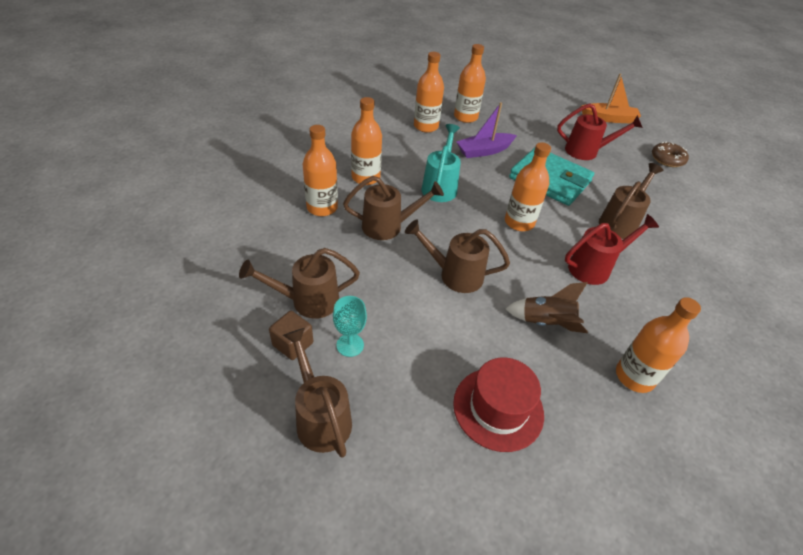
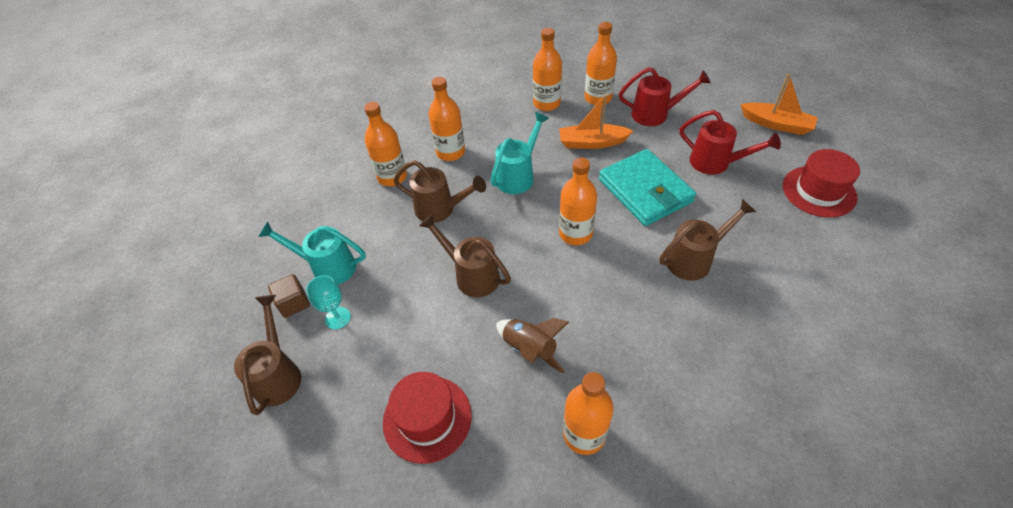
camera: 30 degrees right, 5 degrees up
brown watering can [239,248,360,319] -> turquoise watering can [258,221,366,285]
purple boat [456,102,517,158] -> orange boat [559,95,633,149]
red watering can [565,214,659,285] -> red watering can moved to [619,67,711,126]
brown donut [652,142,689,167] -> red hat [783,149,860,218]

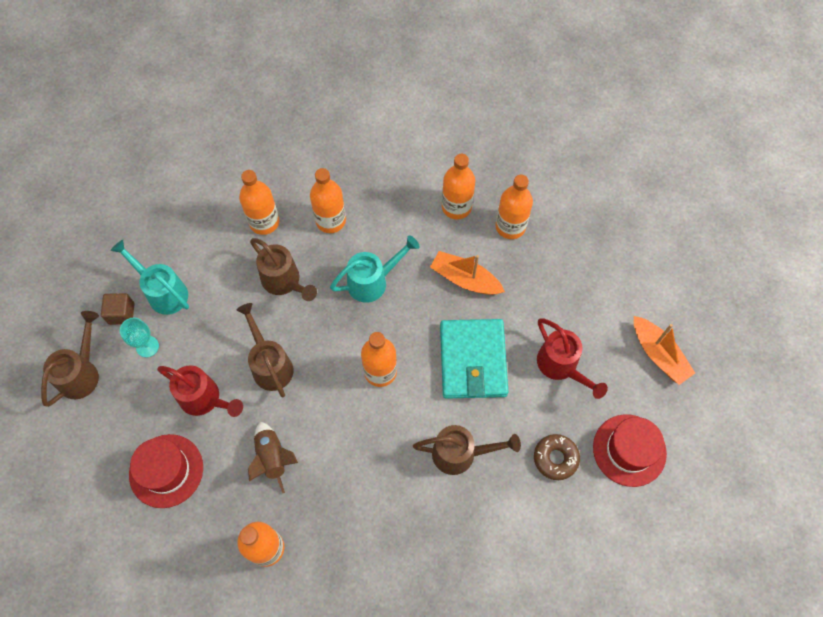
camera: 25 degrees right, 15 degrees up
red watering can [619,67,711,126] -> red watering can moved to [157,366,243,417]
none -> brown donut [534,434,580,480]

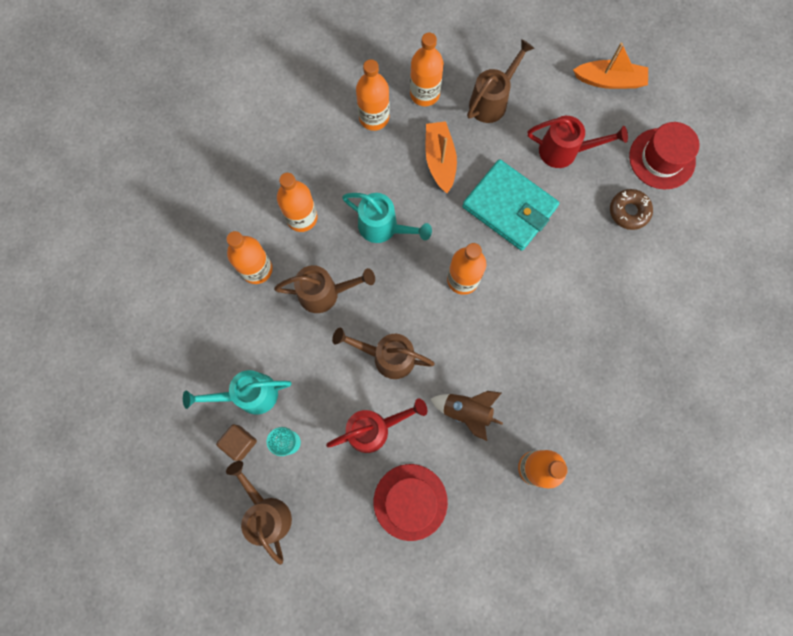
camera: 50 degrees left, 10 degrees up
turquoise watering can [330,235,420,303] -> turquoise watering can turned 105 degrees clockwise [342,193,432,243]
brown watering can [413,425,521,475] -> brown watering can moved to [467,39,535,123]
orange boat [430,251,505,295] -> orange boat turned 105 degrees clockwise [426,121,457,193]

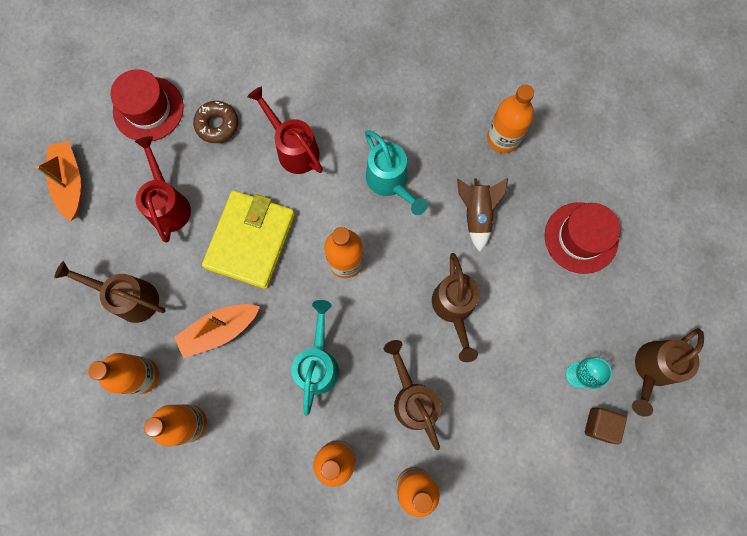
camera: 110 degrees left, 0 degrees up
turquoise watering can [183,370,292,415] -> turquoise watering can moved to [365,130,428,215]
red watering can [326,398,427,453] -> red watering can moved to [247,86,323,174]
turquoise wallet [462,159,559,251] -> yellow wallet [202,190,295,289]

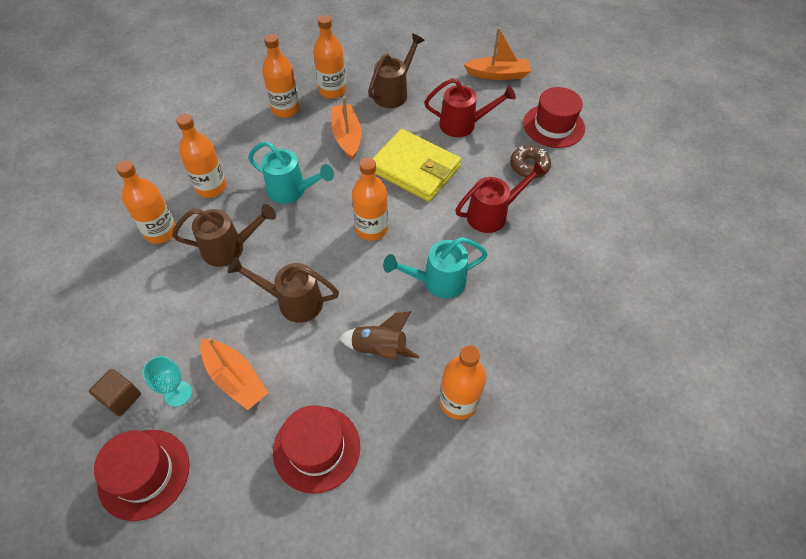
camera: 105 degrees right, 20 degrees down
brown watering can [632,328,704,417] -> red hat [94,430,190,521]
none -> orange boat [200,338,268,410]

